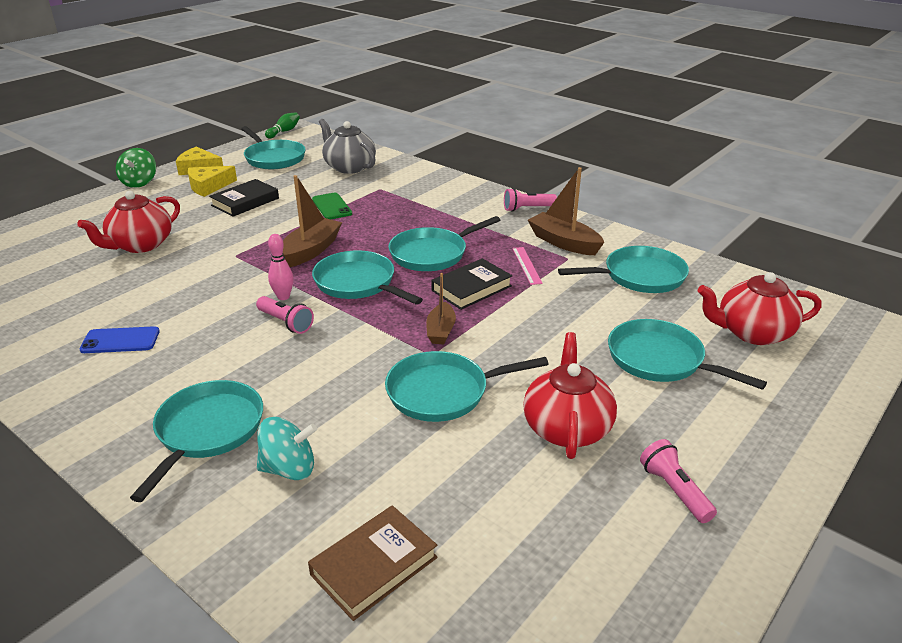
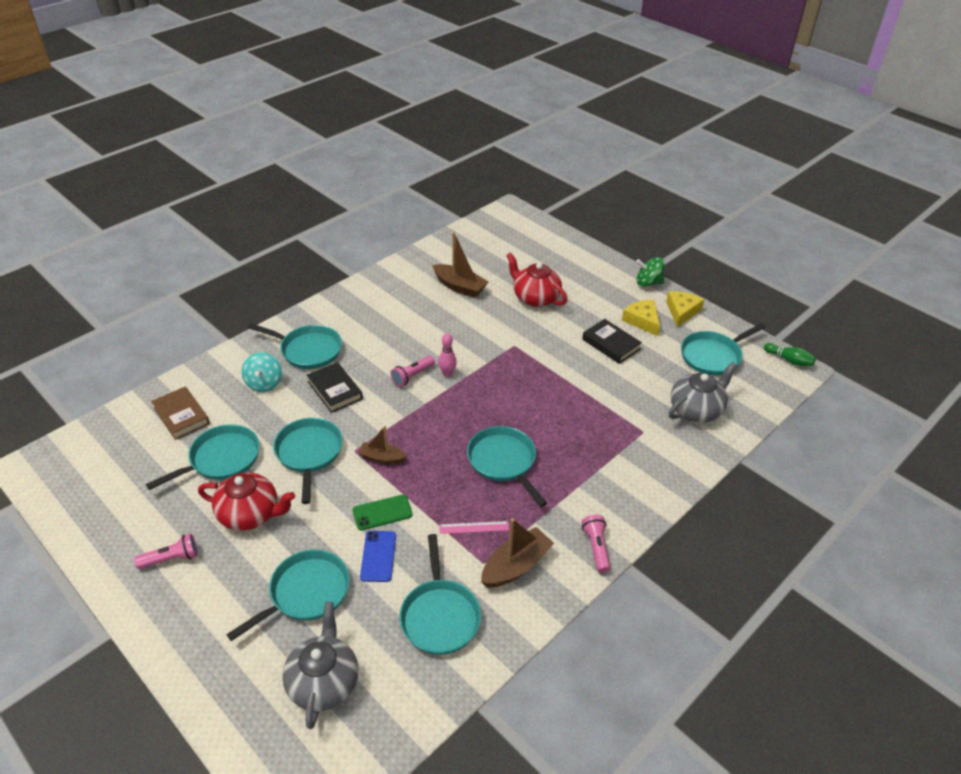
camera: 95 degrees right, 10 degrees up
blue phone [80,326,160,353] -> blue phone moved to [360,531,396,582]
brown boat [283,175,342,267] -> brown boat moved to [432,232,488,298]
green phone [312,193,352,219] -> green phone moved to [353,495,413,530]
turquoise pan [312,250,423,305] -> turquoise pan moved to [146,424,260,490]
black book [431,258,512,310] -> black book moved to [307,362,363,413]
red teapot [698,272,821,345] -> grey teapot [282,602,358,729]

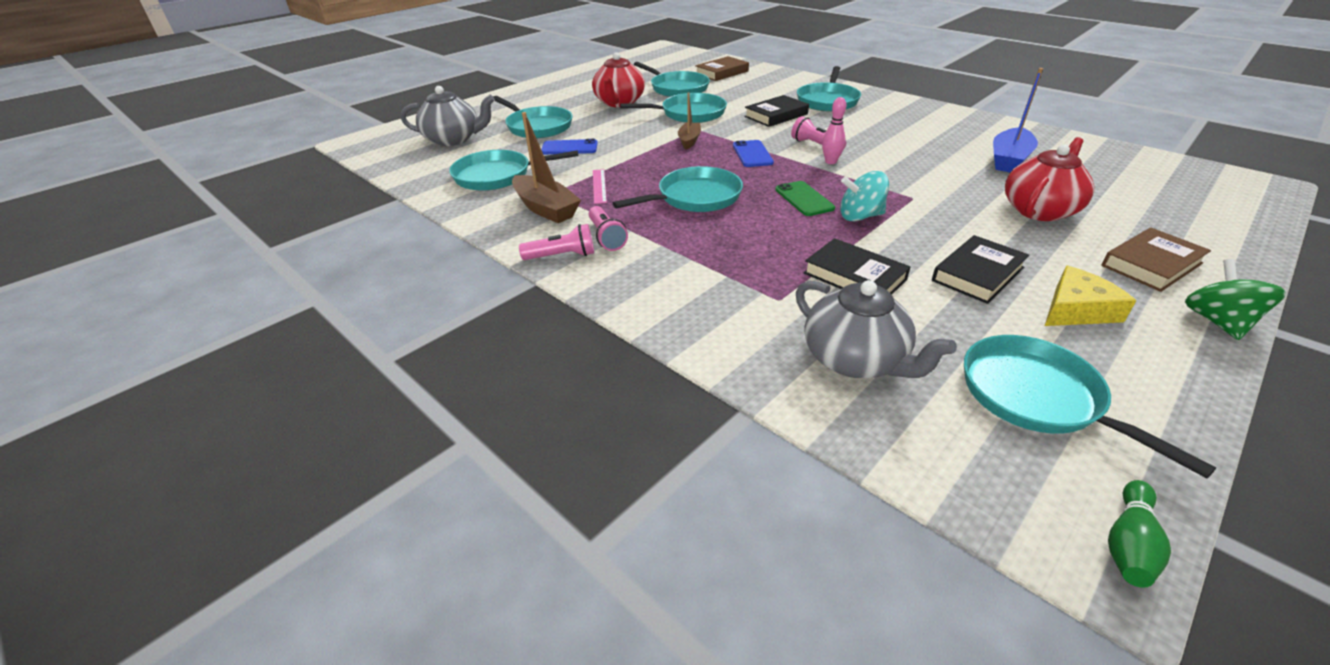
camera: 90 degrees right, 5 degrees down
pink flashlight [134,534,198,569] -> pink flashlight moved to [589,206,628,251]
turquoise spinning top [242,352,282,392] -> turquoise spinning top moved to [840,171,889,221]
green phone [353,495,413,530] -> green phone moved to [775,181,835,216]
brown boat [432,232,488,298] -> blue boat [993,68,1043,172]
yellow cheese [666,291,705,327] -> none
none -> blue phone [733,140,774,167]
none -> black book [804,238,910,295]
none -> brown book [1101,228,1211,292]

